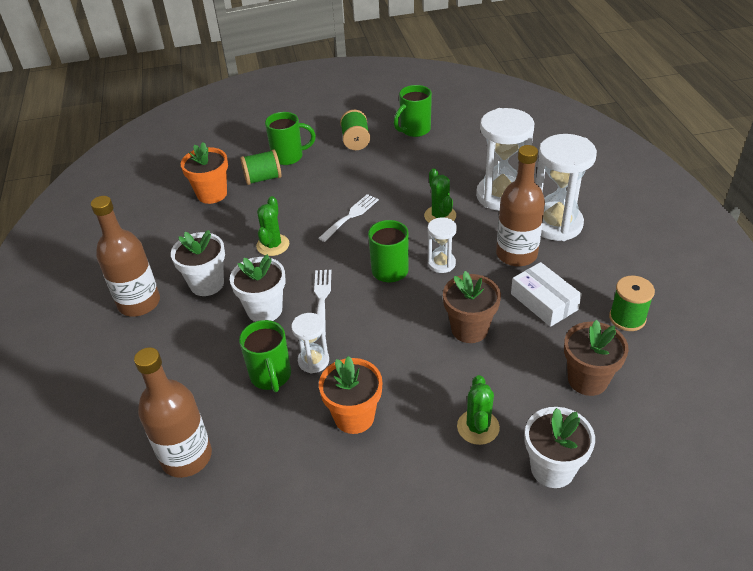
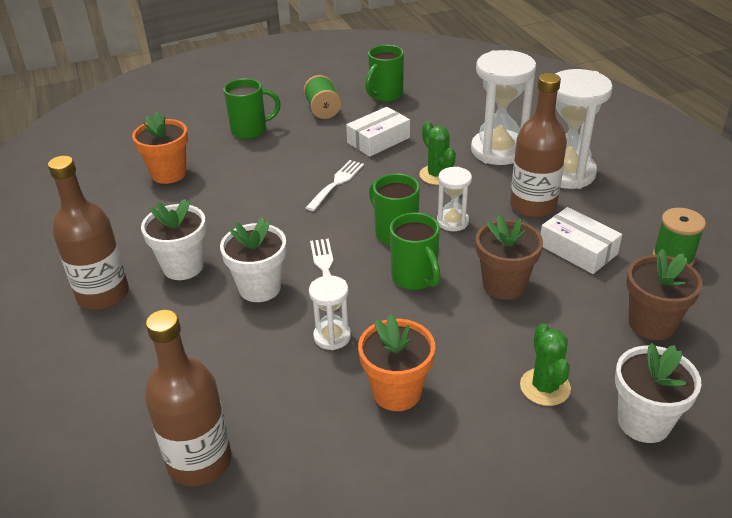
camera: 10 degrees left, 5 degrees down
green mug [239,320,291,392] -> green mug moved to [390,212,441,290]
green spool [241,150,282,185] -> none
green cactus [256,196,289,256] -> none
none -> white box [346,107,410,157]

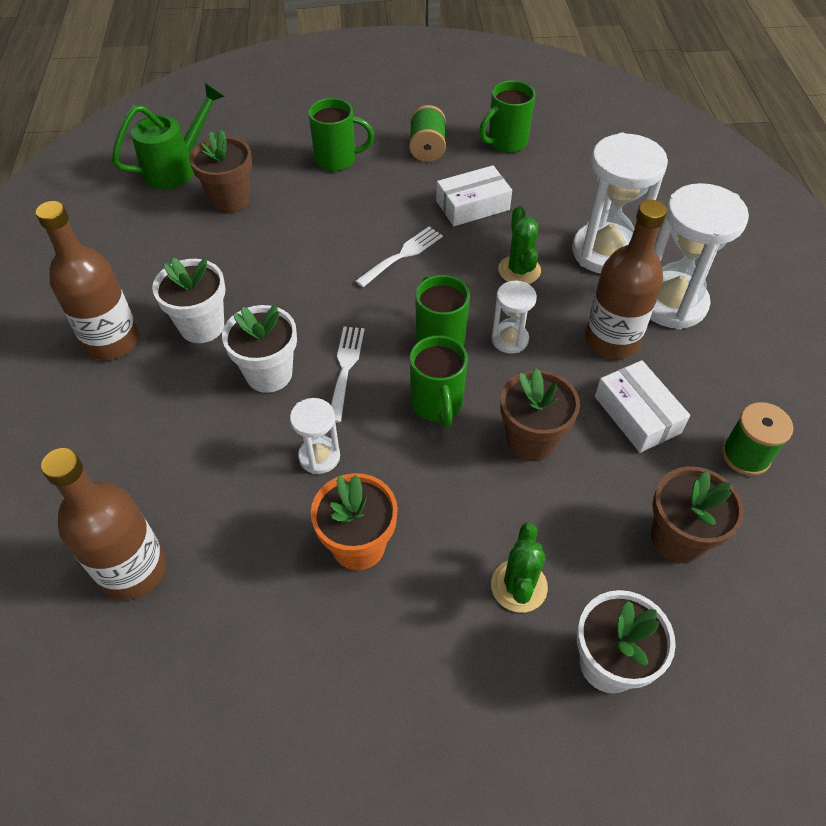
camera: 15 degrees right, 15 degrees up
orange flower pot [132,111,188,184] -> brown flower pot [189,129,252,213]
none -> green watering can [112,83,225,189]

